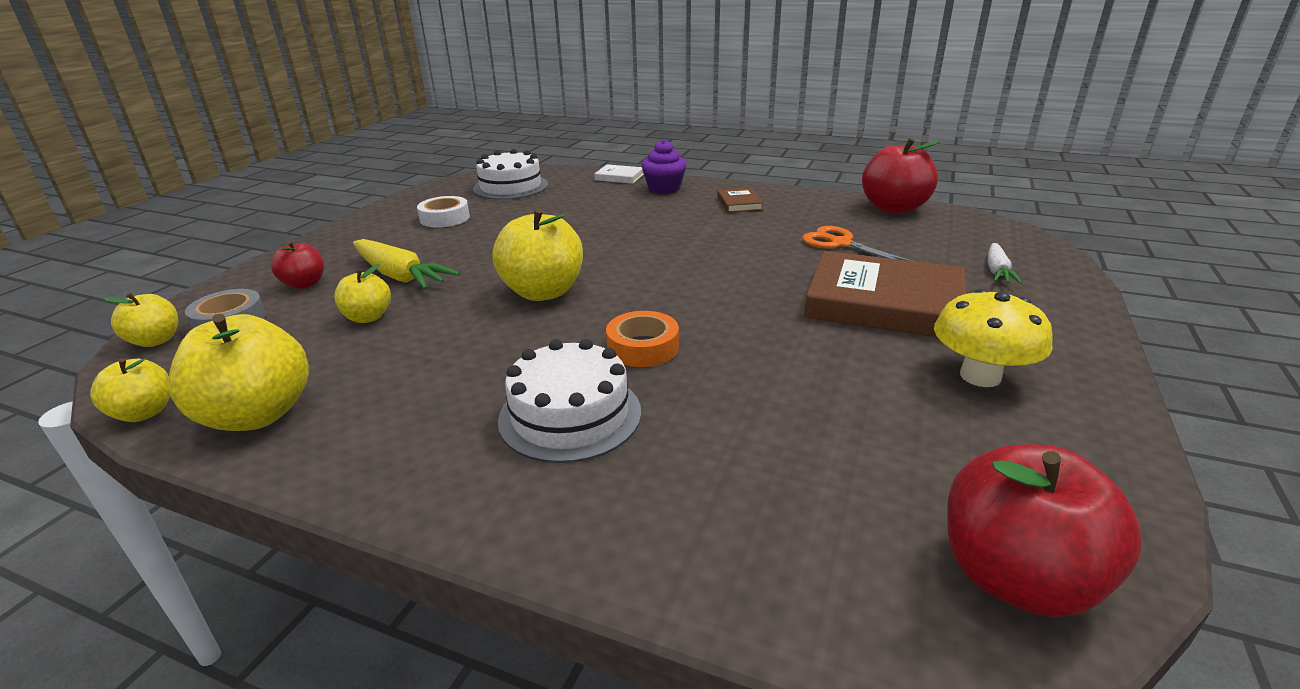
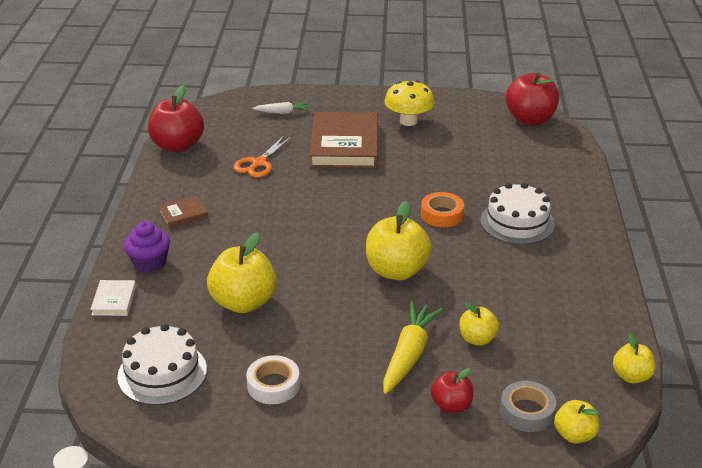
camera: 110 degrees left, 5 degrees up
yellow apple [168,314,309,431] -> yellow apple moved to [207,232,277,313]

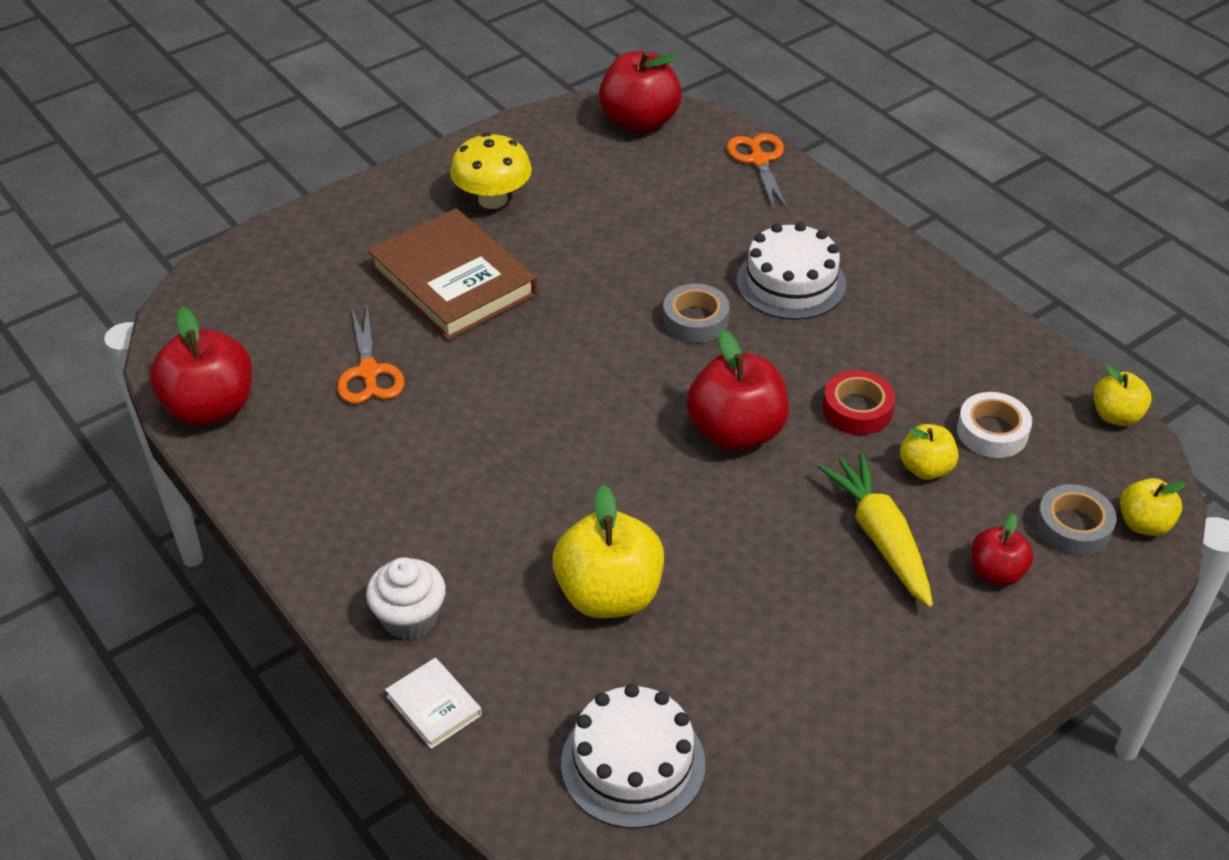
camera: 40 degrees left, 10 degrees up
purple cupcake [124,221,170,273] -> white cupcake [366,557,446,640]
brown book [158,196,208,228] -> none
white tape [246,355,300,404] -> white tape moved to [957,392,1032,458]
white carrot [253,102,310,114] -> none
yellow apple [366,201,432,280] -> red apple [687,330,789,451]
orange tape [421,192,464,227] -> grey tape [663,284,730,343]
none -> orange scissors [727,133,788,210]
none -> red tape [823,370,895,435]

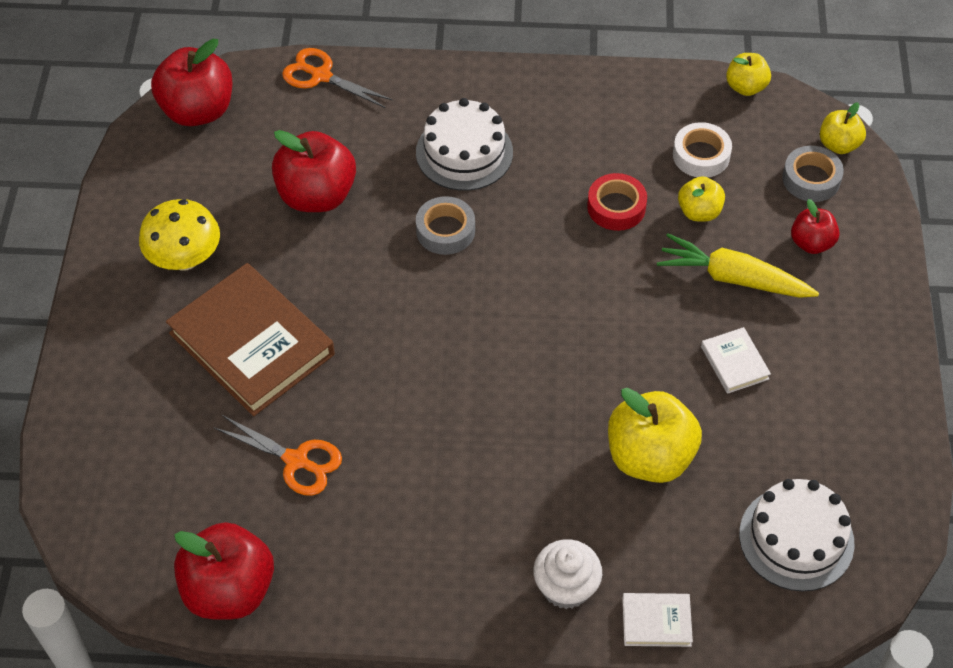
camera: 50 degrees left, 10 degrees up
brown book [368,208,538,341] -> brown book turned 45 degrees clockwise [166,263,335,416]
red apple [687,330,789,451] -> red apple moved to [272,130,356,212]
none -> white book [701,327,771,394]

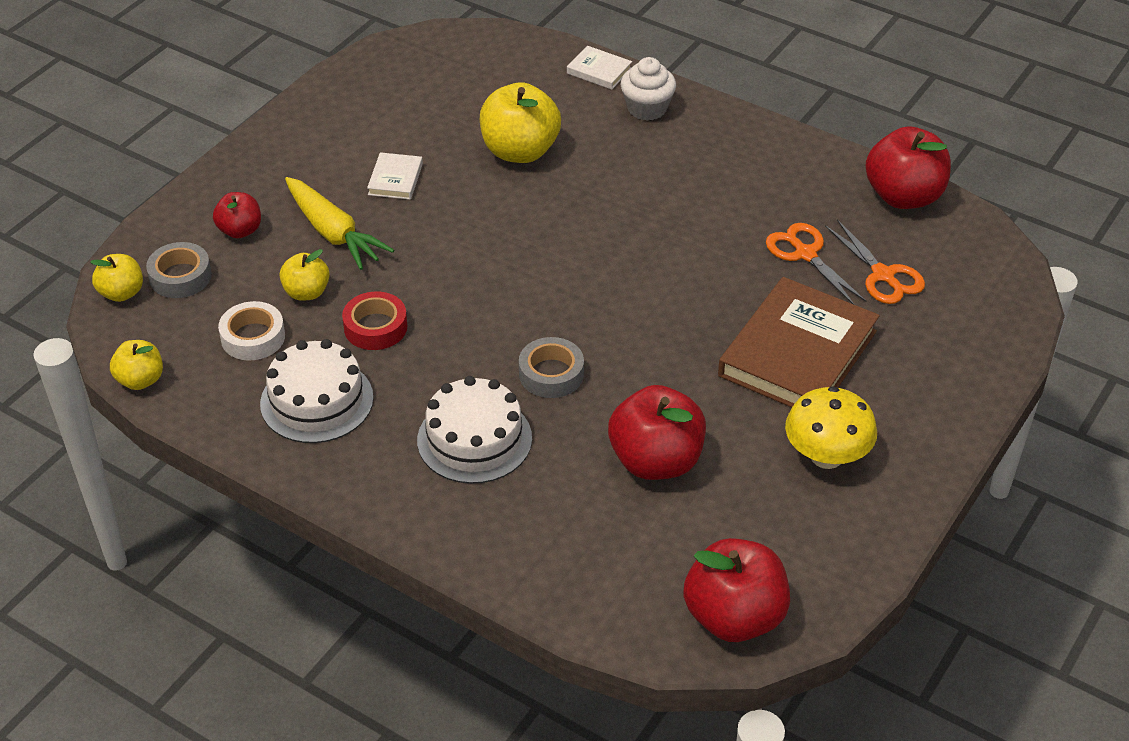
camera: 150 degrees left, 10 degrees down
brown book [166,263,335,416] -> brown book turned 45 degrees clockwise [718,277,880,408]
orange scissors [282,48,392,108] -> orange scissors moved to [825,219,925,304]
white cake [739,479,855,591] -> white cake moved to [260,339,374,443]

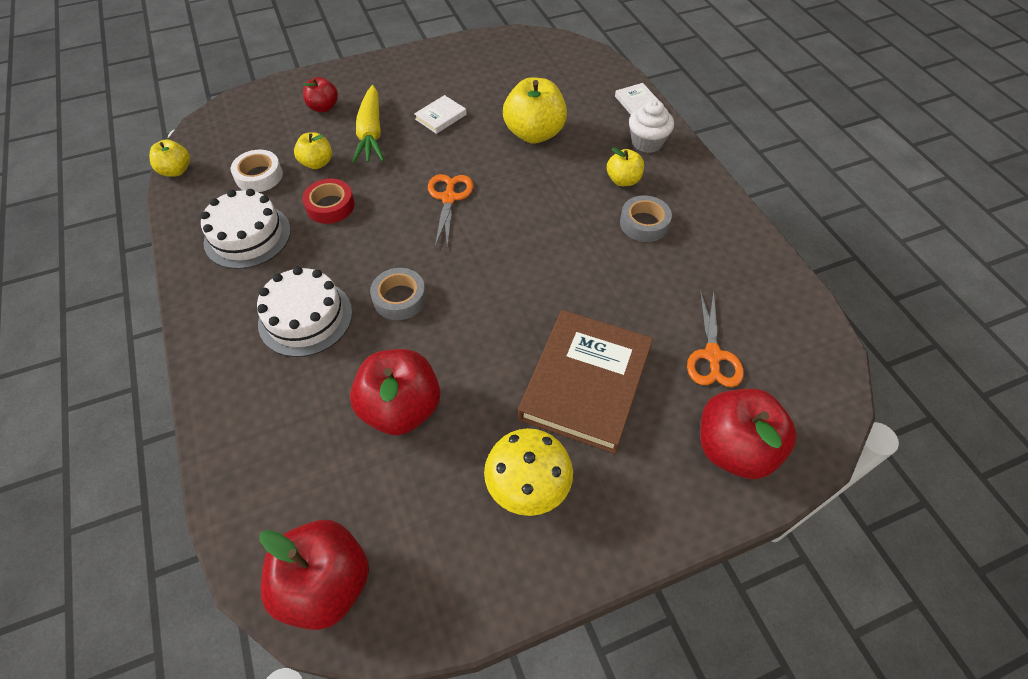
camera: 35 degrees right, 10 degrees up
yellow apple [90,254,143,302] -> yellow apple moved to [607,148,644,186]
grey tape [146,242,212,298] -> grey tape moved to [620,196,672,242]
brown book [718,277,880,408] -> brown book turned 45 degrees counterclockwise [518,310,653,454]
orange scissors [766,223,867,304] -> orange scissors moved to [428,174,473,248]
red apple [866,126,951,209] -> red apple moved to [700,389,797,479]

